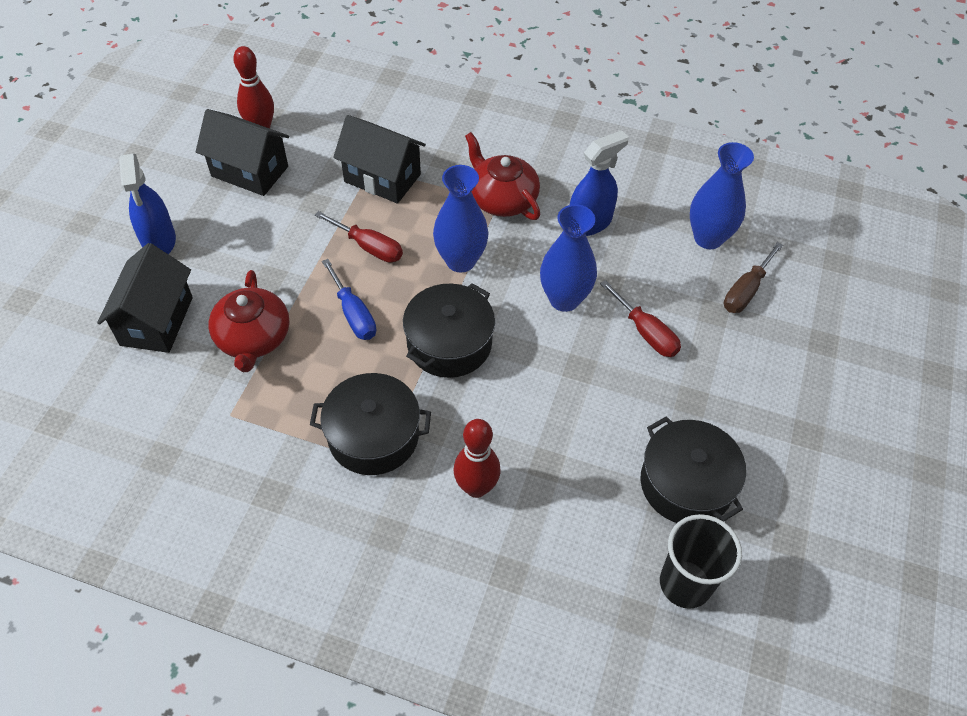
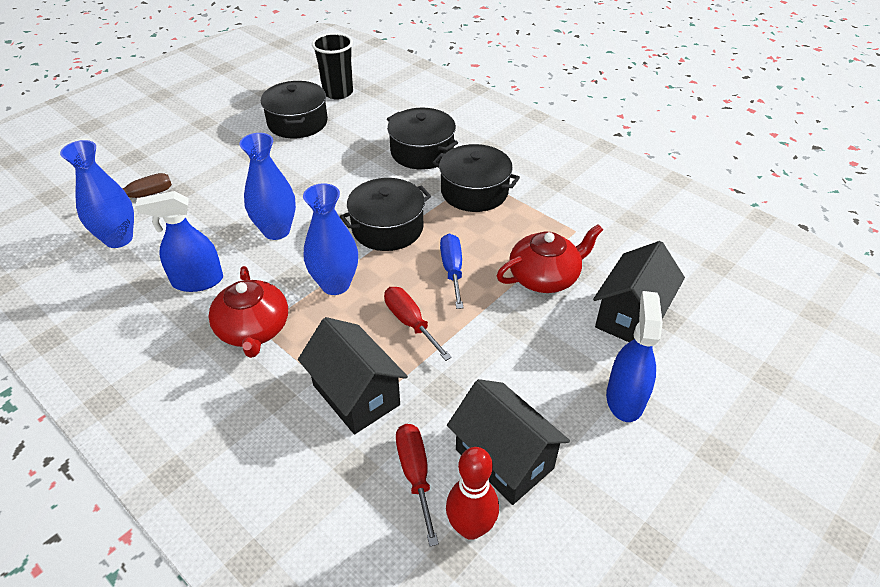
camera: 155 degrees left, 10 degrees down
red teapot [208,270,289,372] -> red teapot turned 45 degrees clockwise [497,224,603,293]
red bowling pin [454,419,501,498] -> black pot [387,108,458,170]
red screwdriver [600,280,681,357] -> red screwdriver moved to [396,424,439,546]

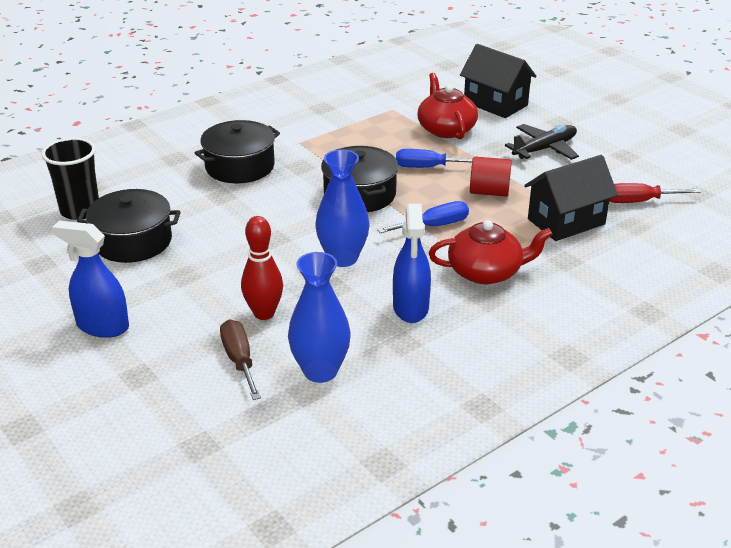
camera: 80 degrees left, 10 degrees down
blue vase [303,183,358,295] -> blue screwdriver [377,201,469,233]
red screwdriver [384,287,452,361] -> red cylinder [470,157,512,197]
black pot [433,144,520,212] -> none
red bowling pin [446,447,499,540] -> red bowling pin moved to [241,216,283,320]
black house [447,379,570,505] -> none
blue spray bottle [606,291,663,422] -> blue spray bottle moved to [52,221,129,338]
none -> black plane [505,124,579,160]

